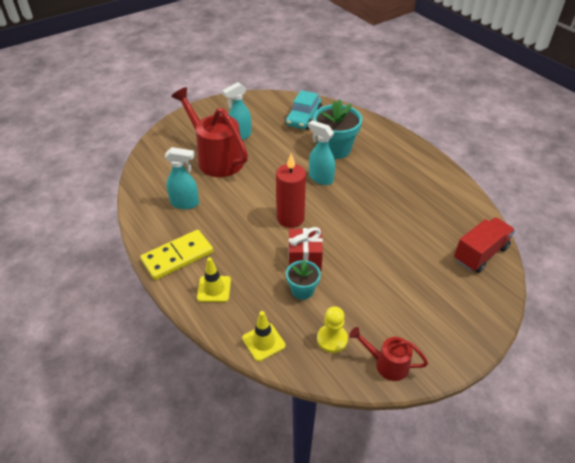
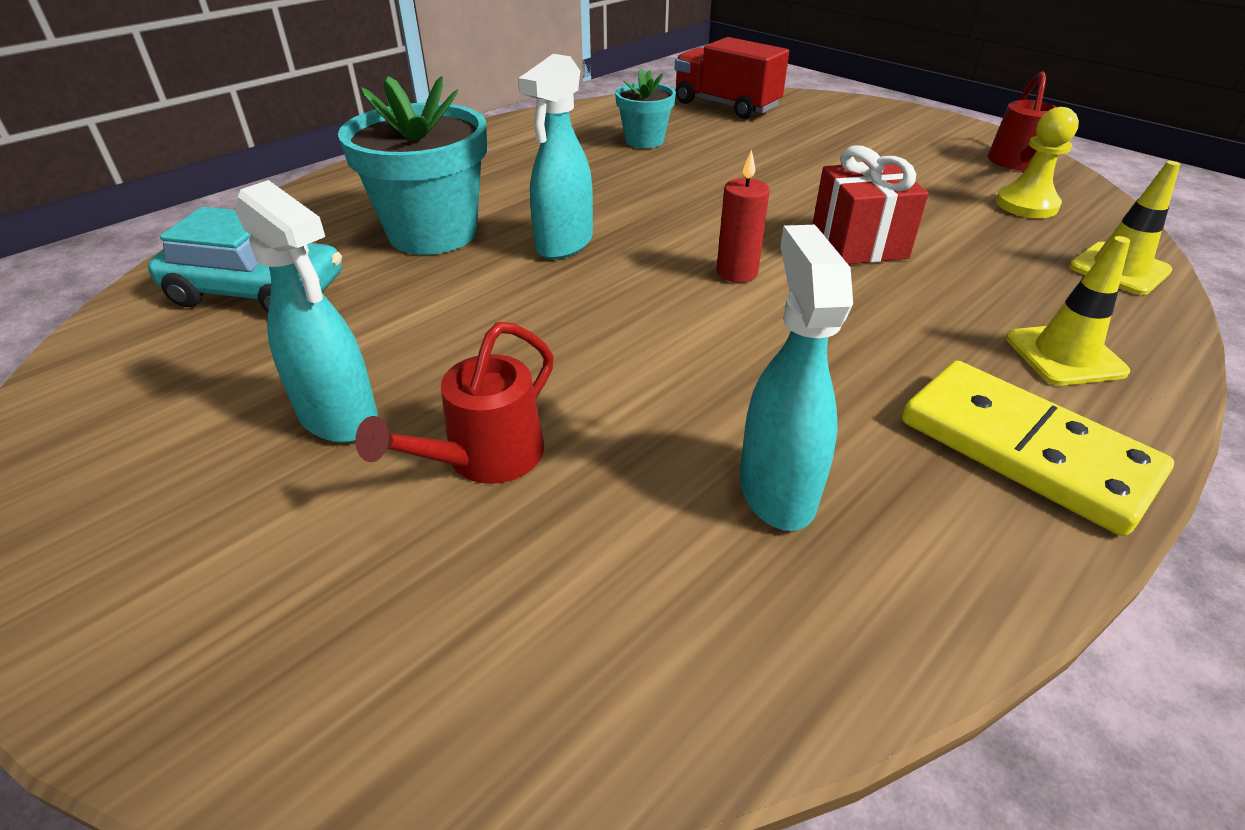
camera: 100 degrees left, 5 degrees down
red watering can [171,87,248,177] -> red watering can [355,322,554,484], size x0.51
red candle [276,154,306,228] -> red candle [716,150,770,283], size x0.56
turquoise flower pot [286,260,321,300] -> turquoise flower pot moved to [615,68,676,148]

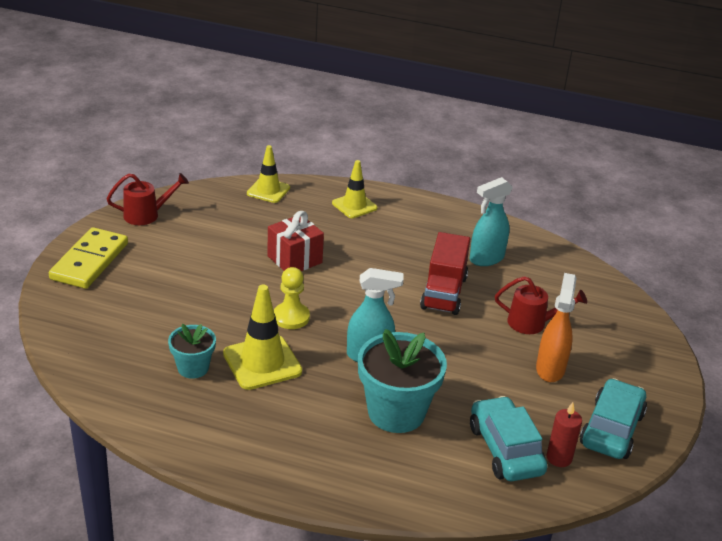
camera: 120 degrees left, 5 degrees down
turquoise spray bottle [235,180,378,443] -> orange spray bottle [536,273,577,382]
red truck [675,37,789,119] -> red truck moved to [420,232,470,315]
red candle [716,150,770,283] -> red candle moved to [546,402,582,467]
yellow domino [902,361,1174,536] -> yellow domino moved to [49,227,128,289]
yellow pawn [996,107,1079,218] -> yellow pawn moved to [274,267,310,329]
none -> yellow traffic cone [223,285,302,390]
none -> turquoise car [580,378,647,459]

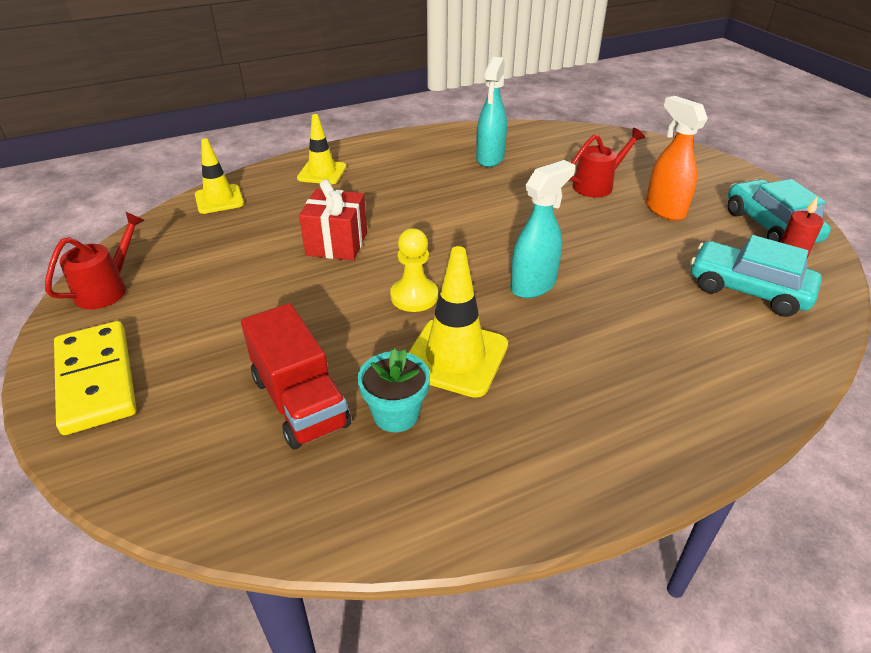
camera: 40 degrees left, 5 degrees up
turquoise flower pot [358,329,447,433] -> none
red truck [420,232,470,315] -> red truck moved to [241,303,351,450]

